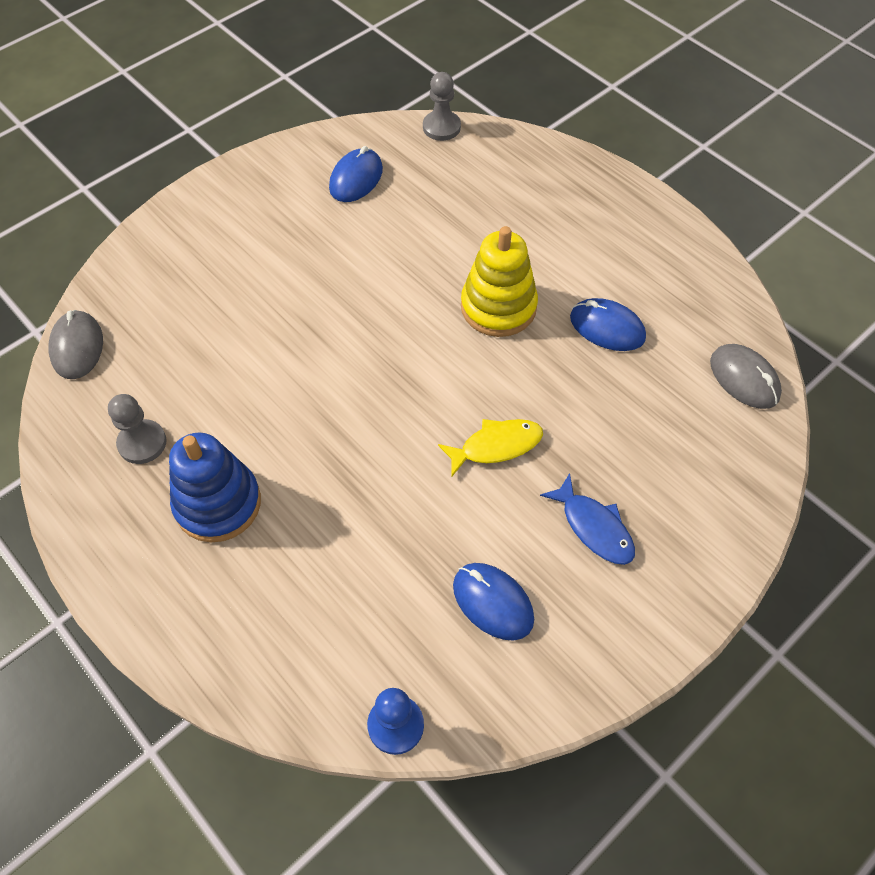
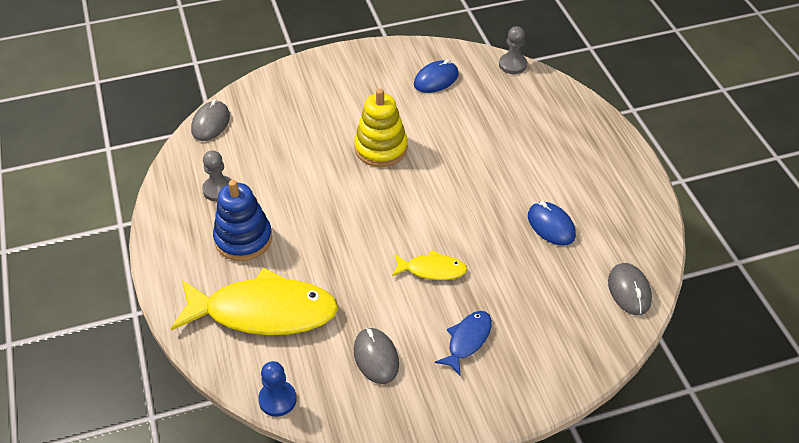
camera: 25 degrees right, 10 degrees down
blue mouse [453,563,534,641] -> grey mouse [354,328,399,384]
yellow stacking toy [461,226,538,337] -> yellow stacking toy moved to [354,89,408,167]
blue fish [540,473,635,565] -> blue fish turned 135 degrees counterclockwise [435,311,492,376]
none -> yellow fish [171,268,338,335]

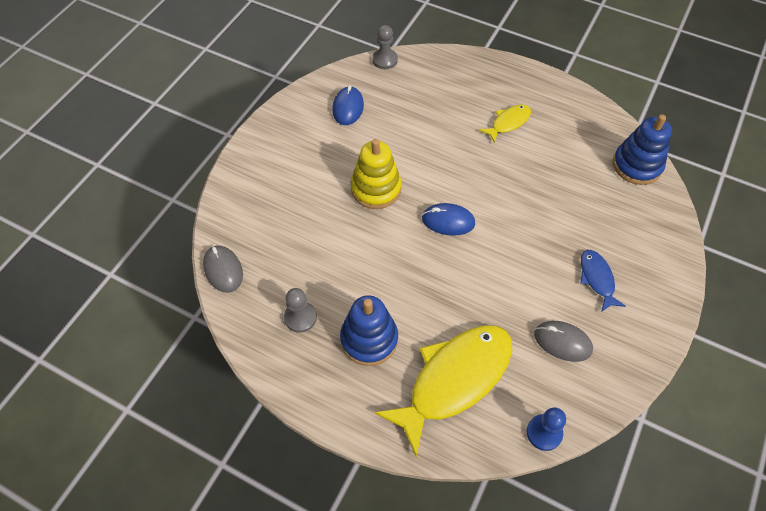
camera: 45 degrees left, 10 degrees up
yellow fish [392,250,467,280] -> yellow fish moved to [479,105,531,143]
blue mouse [528,201,576,246] -> blue mouse moved to [422,203,475,236]
grey mouse [608,263,652,315] -> blue stacking toy [613,114,672,185]

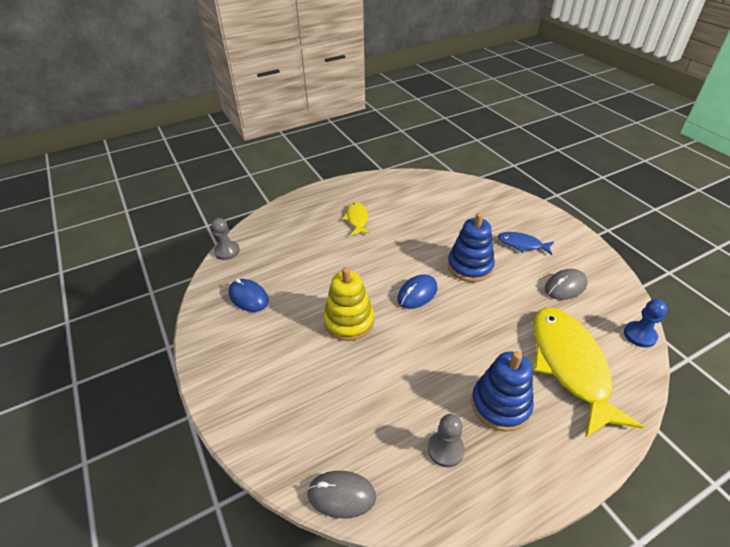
camera: 55 degrees left, 15 degrees down
blue stacking toy [613,114,672,185] -> blue stacking toy moved to [448,213,495,282]

